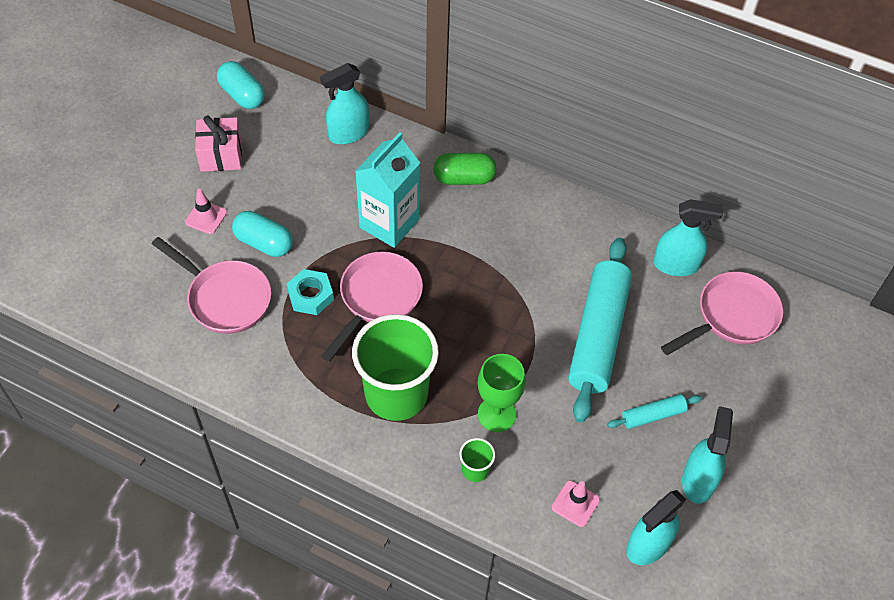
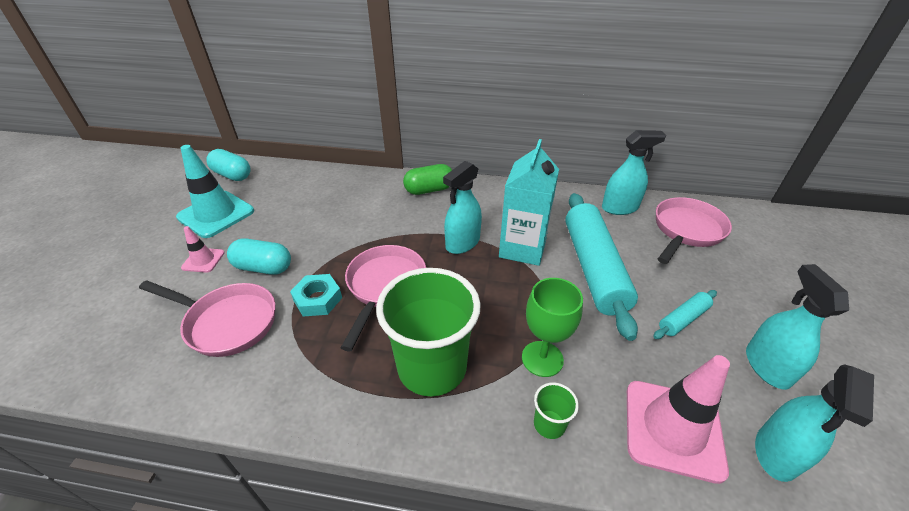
camera: 15 degrees left, 15 degrees down
pink gift [195,116,242,172] -> turquoise traffic cone [176,145,254,238]
turquoise spray bottle [320,63,369,144] -> turquoise spray bottle moved to [443,161,482,254]
turquoise carton [355,132,420,248] -> turquoise carton moved to [499,139,559,266]
pink traffic cone [552,480,600,527] -> pink traffic cone [627,355,730,484], size x2.00

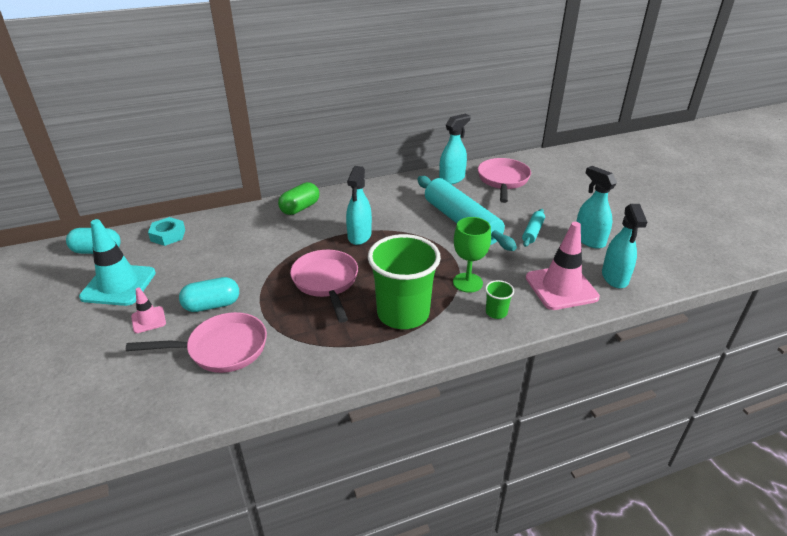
camera: 30 degrees left, 5 degrees down
turquoise nut [290,274,342,317] -> turquoise nut moved to [148,217,185,246]
turquoise carton [499,139,559,266] -> none

